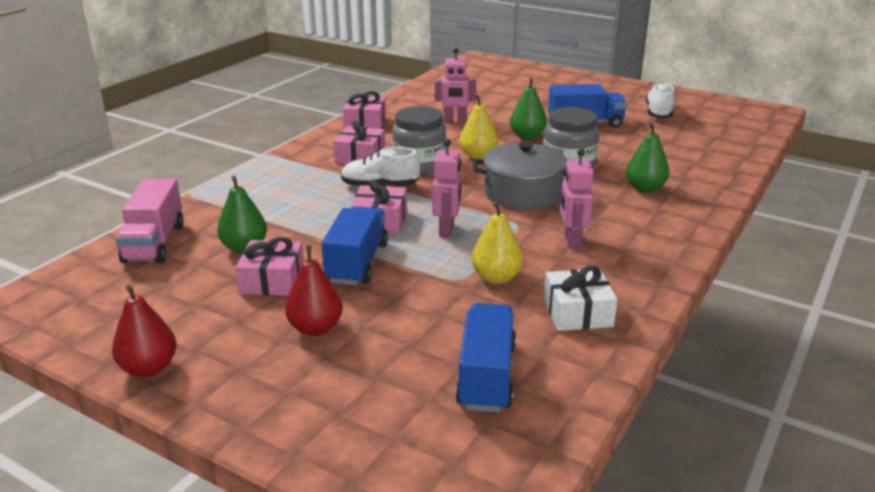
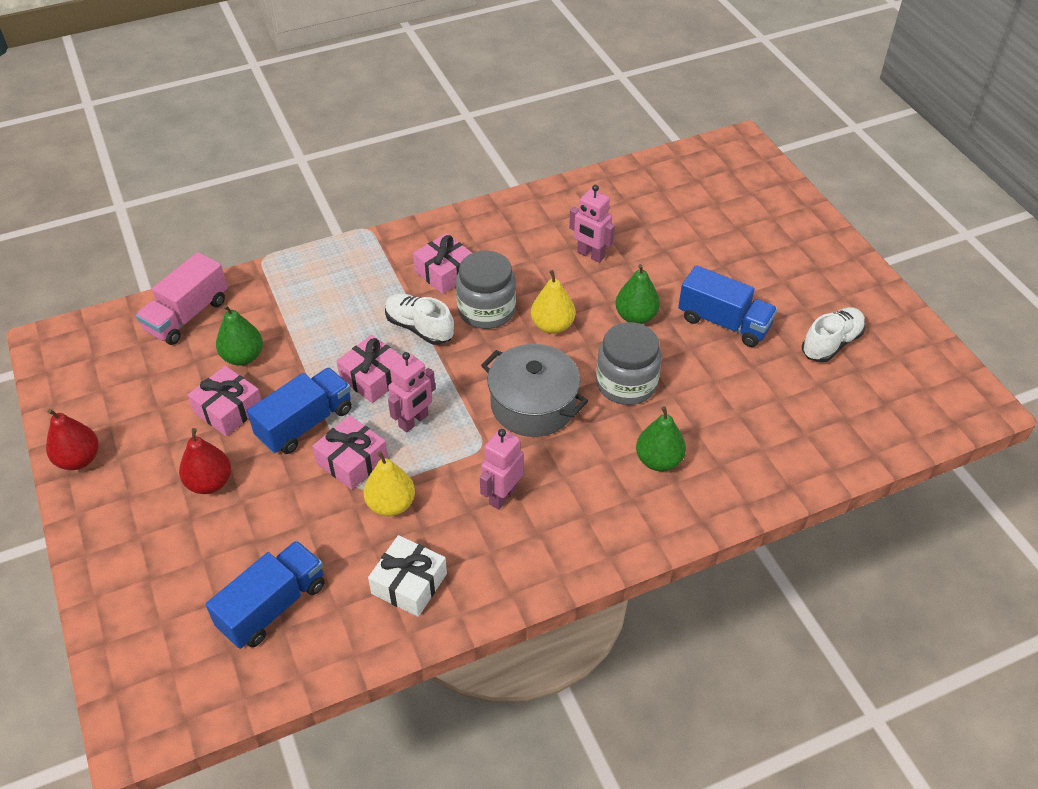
camera: 35 degrees right, 20 degrees up
pink gift [343,91,386,129] -> pink gift moved to [312,415,388,490]

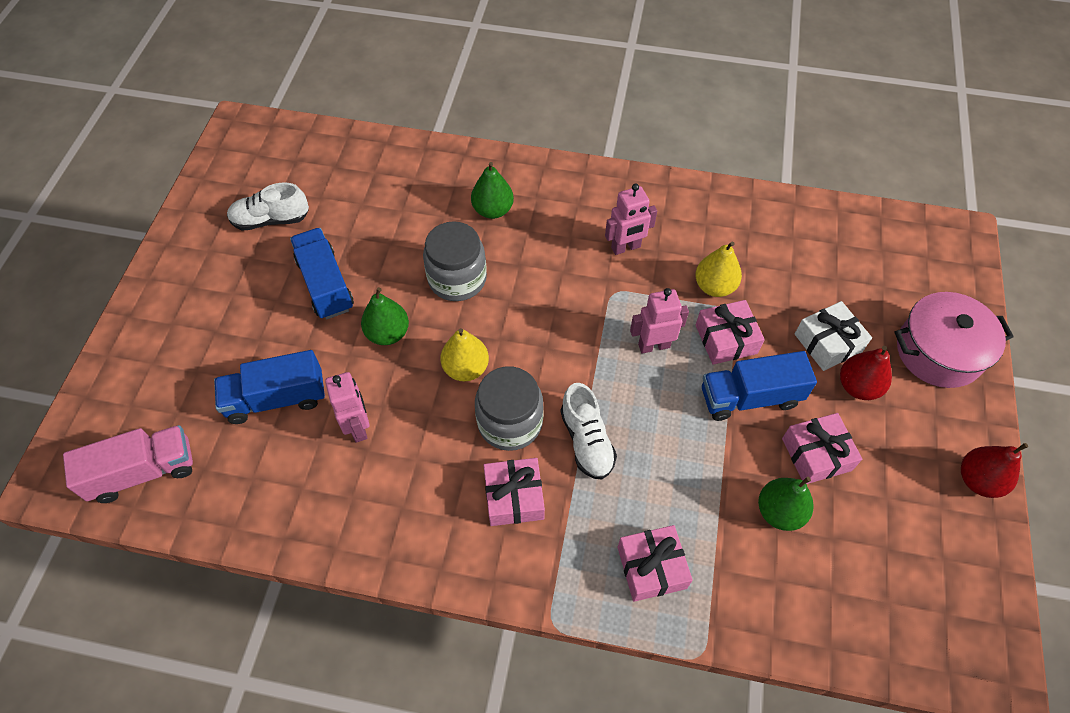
camera: 145 degrees left, 10 degrees up
pink truck [136,252,228,345] -> pink truck moved to [63,425,193,503]
blue truck [206,540,325,649] -> blue truck moved to [214,350,325,424]
pink gift [336,335,403,403] -> pink gift moved to [618,525,693,602]
white gift [368,535,447,617] -> white gift moved to [795,301,872,371]
grey pot [481,344,588,437] -> none
none -> pink pot [894,292,1014,388]

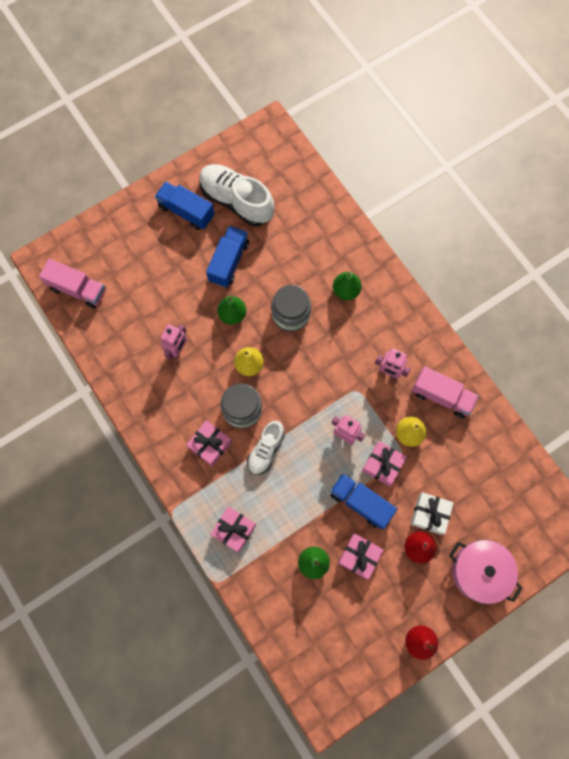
camera: 45 degrees right, 15 degrees up
blue truck [214,350,325,424] -> blue truck moved to [155,182,215,230]
white shoe [227,182,309,231] -> white shoe [199,164,274,226], size x1.69
none -> pink truck [412,366,479,418]

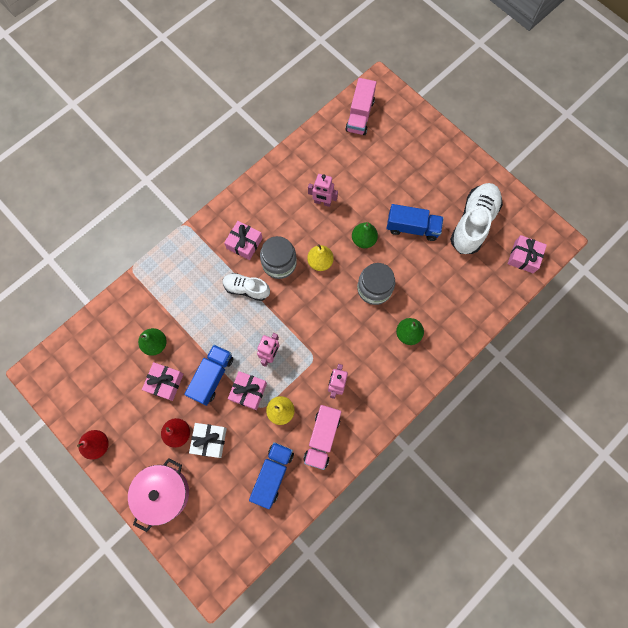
camera: 80 degrees right, 0 degrees up
blue truck [155,182,215,230] -> blue truck moved to [249,442,294,509]
pink gift [210,506,256,553] -> pink gift moved to [508,235,547,273]

